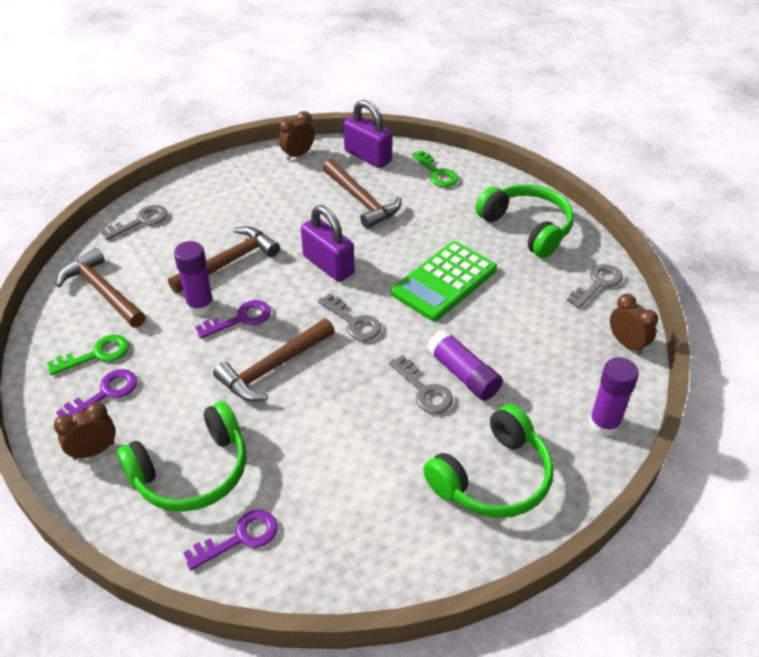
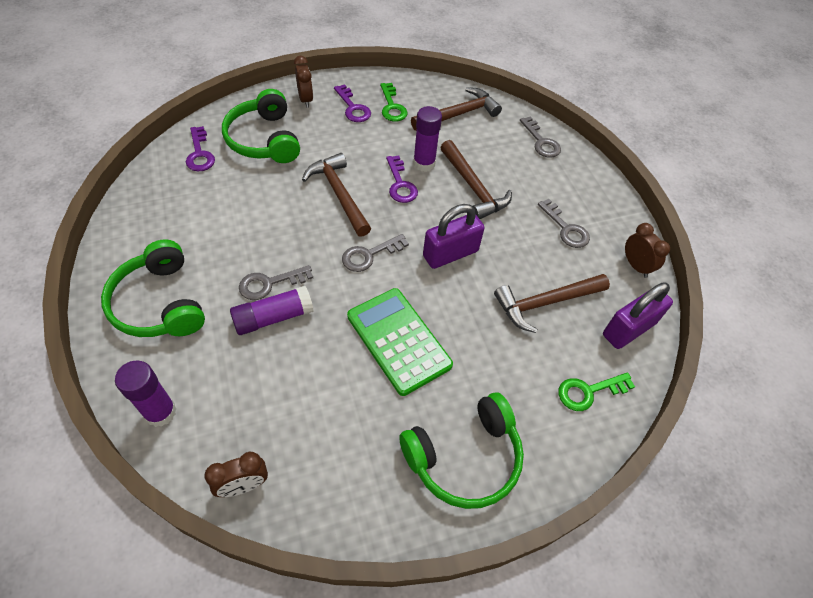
camera: 100 degrees right, 10 degrees up
grey key [567,264,623,308] -> grey key moved to [538,199,590,248]

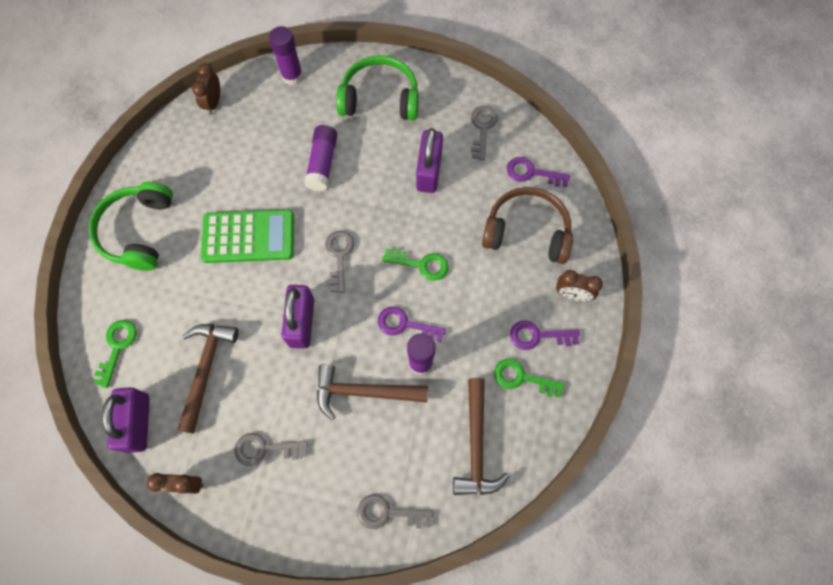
camera: 125 degrees right, 15 degrees up
green headphones [222,89,300,163] -> brown headphones [482,187,573,264]
grey key [239,265,313,300] -> grey key moved to [471,106,498,160]
brown hammer [302,153,371,237] -> green key [382,248,448,281]
none -> purple padlock [416,128,443,193]

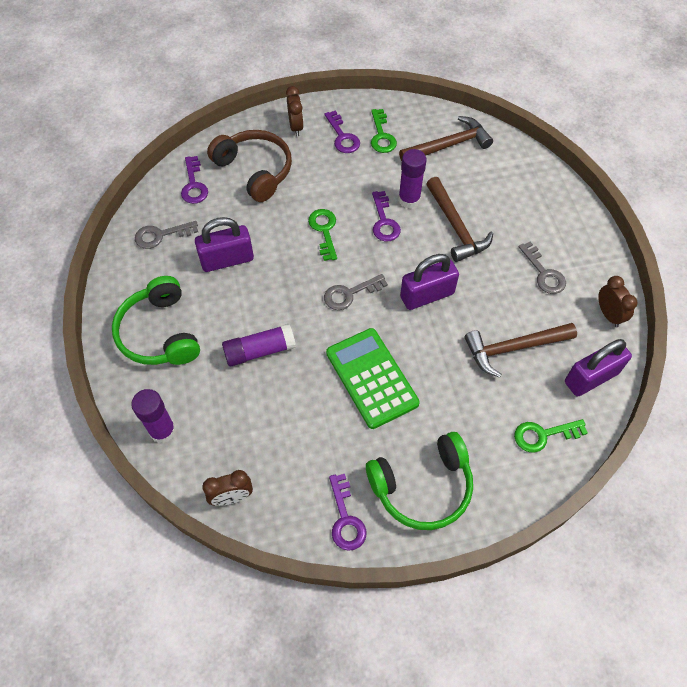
camera: 115 degrees left, 10 degrees down
grey key [357,494,433,529] -> none
brown headphones [482,187,573,264] -> brown headphones turned 150 degrees clockwise [207,130,292,202]
none -> purple key [329,474,367,551]

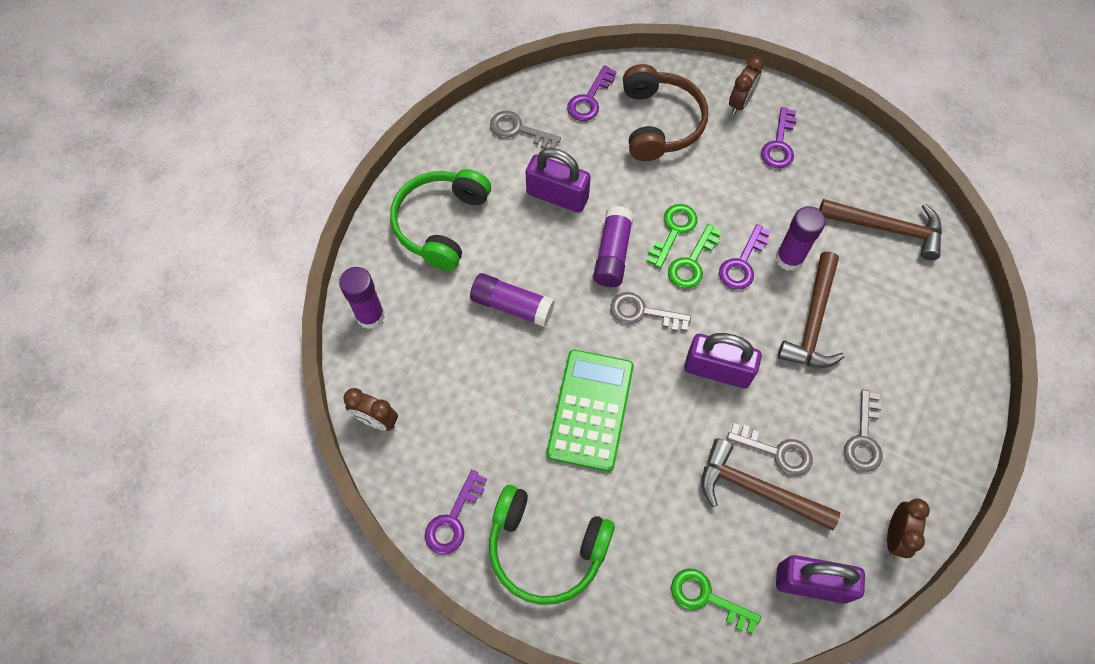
camera: 40 degrees right, 5 degrees up
green key [371,109,397,153] -> green key moved to [668,224,722,288]
none -> purple glue stick [593,206,634,287]
none -> grey key [727,423,813,476]

